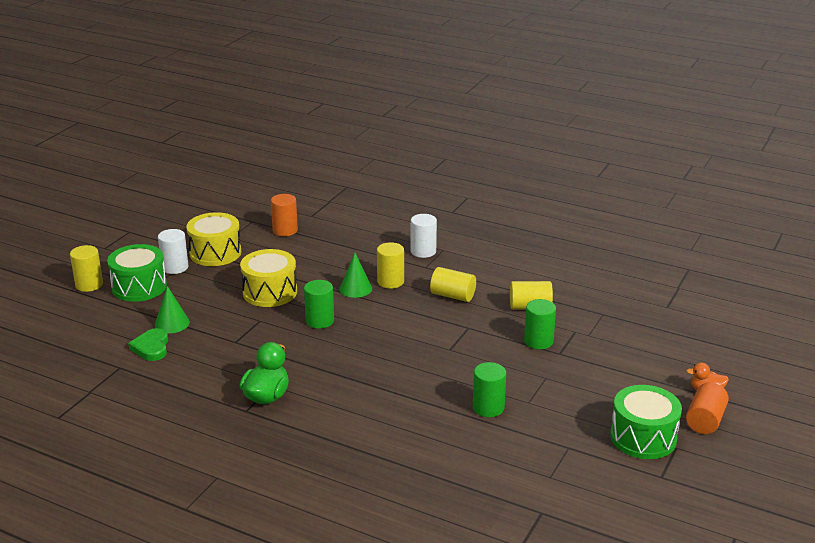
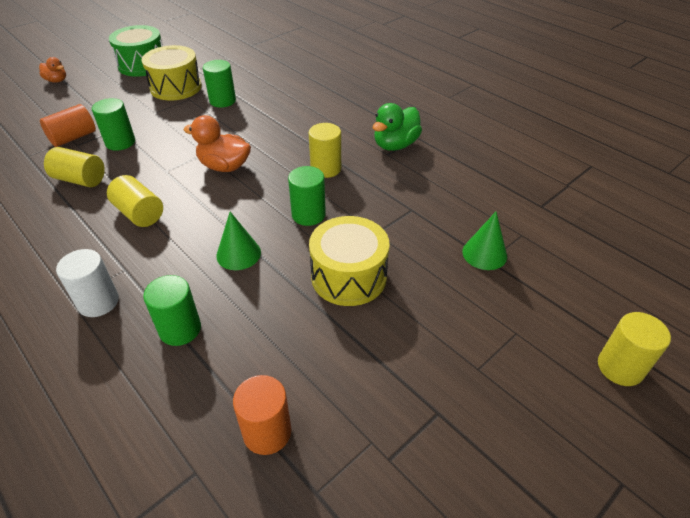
camera: 160 degrees left, 15 degrees up
green drum [107,244,167,302] -> none
green heart [128,328,168,361] -> none
white cylinder [158,229,189,274] -> none
yellow drum [187,212,241,266] -> yellow drum moved to [142,45,202,100]
yellow cylinder [377,242,404,289] -> yellow cylinder moved to [309,123,341,178]
orange cylinder [686,382,729,434] -> orange cylinder moved to [40,104,96,147]
none -> green cylinder [143,275,201,346]
none -> orange duck [183,115,251,172]

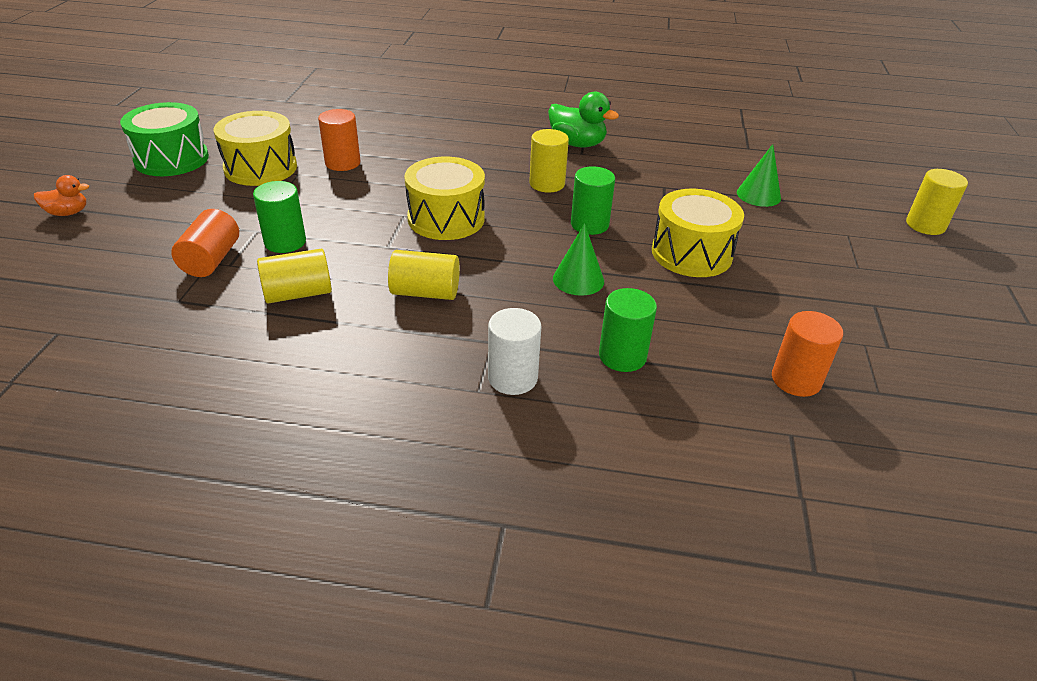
camera: 40 degrees left, 5 degrees down
orange duck [183,115,251,172] -> yellow drum [404,157,485,240]
green cylinder [203,60,236,108] -> orange cylinder [318,109,360,171]
green duck [373,103,422,151] -> green duck turned 60 degrees counterclockwise [548,92,619,147]

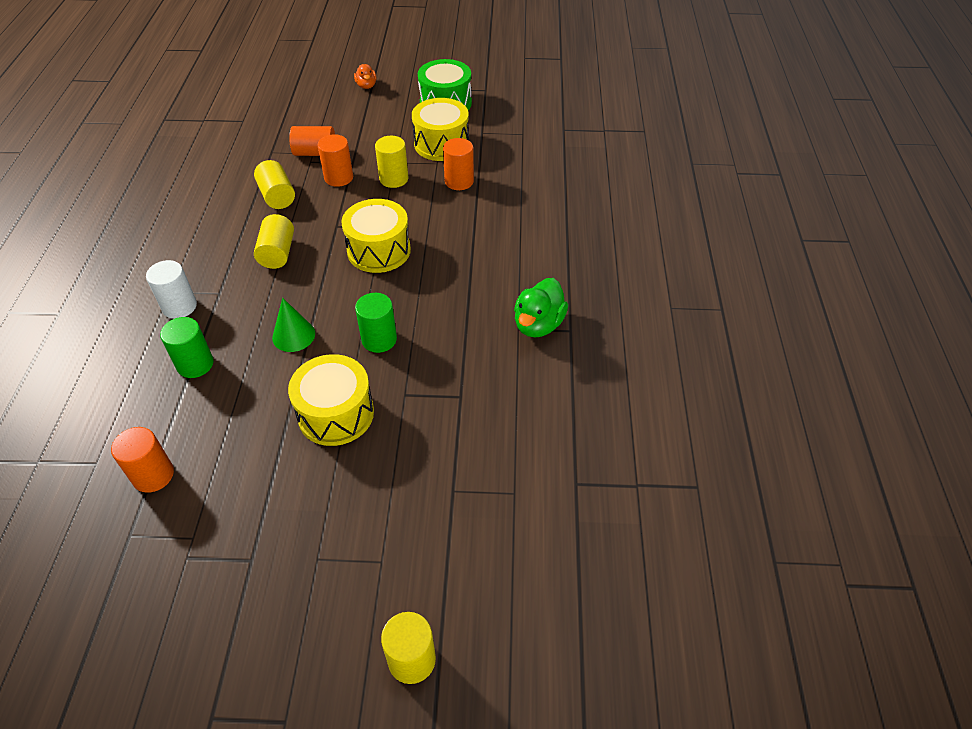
camera: 85 degrees right, 10 degrees up
green cylinder [253,181,306,253] -> orange cylinder [318,134,353,187]
yellow cylinder [529,129,569,193] -> yellow cylinder moved to [375,136,408,188]
green cone [737,144,781,207] -> none

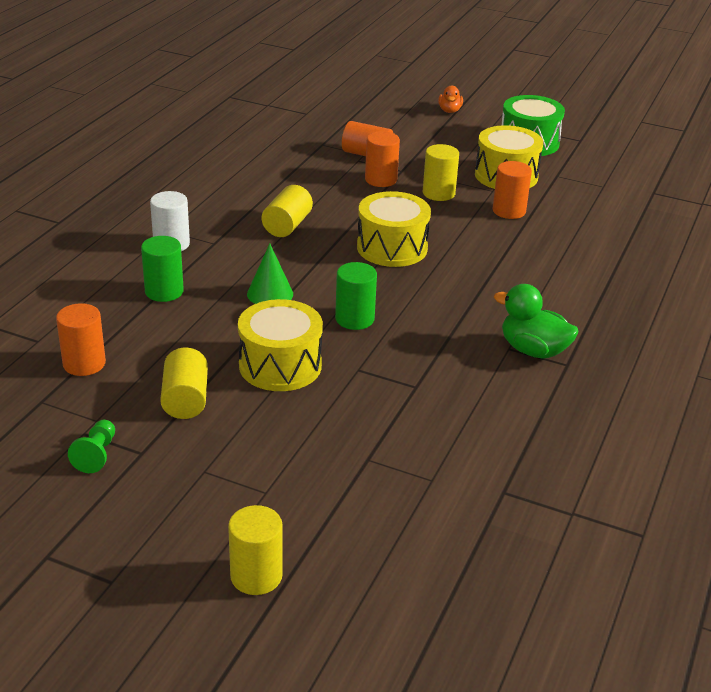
camera: 20 degrees right, 15 degrees down
yellow cylinder [254,160,295,209] -> yellow cylinder moved to [160,348,208,419]
green duck [514,278,568,338] -> green duck turned 75 degrees clockwise [494,284,578,358]
none -> green pawn [68,420,115,473]

